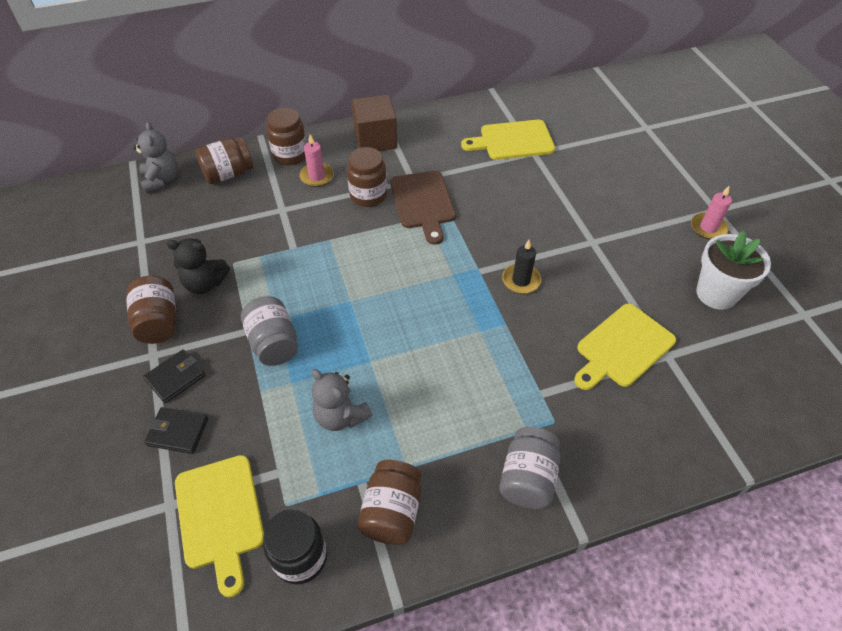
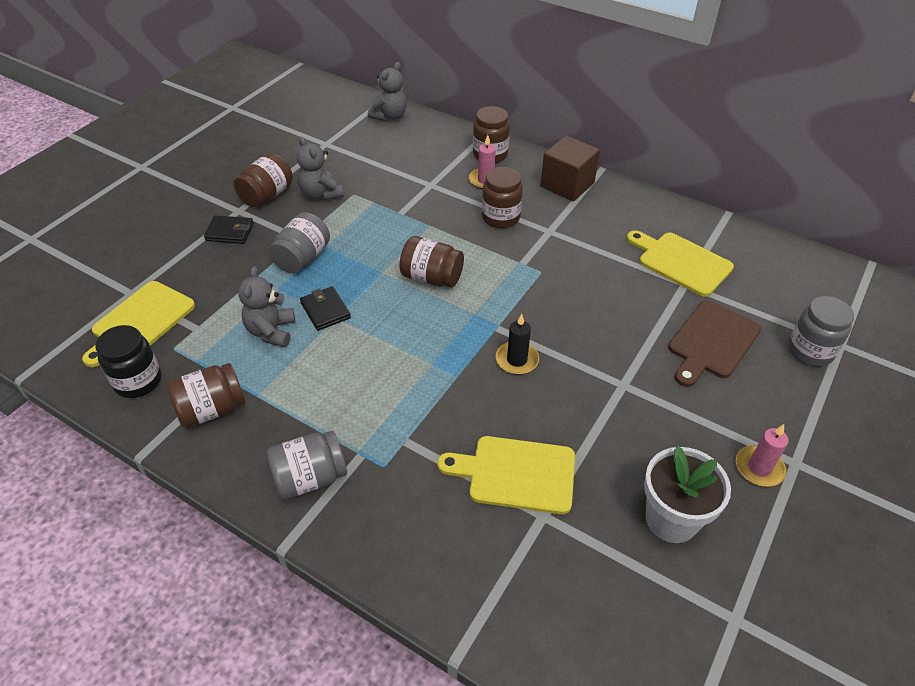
camera: 50 degrees right, 5 degrees down
black wallet [144,407,208,454] -> black wallet moved to [300,286,351,331]
black teddy bear [167,238,230,294] -> grey teddy bear [297,137,344,200]
brown jar [195,137,253,184] -> brown jar moved to [399,236,464,287]
brown cutting board [390,171,456,245] -> brown cutting board moved to [668,300,761,387]
none -> grey jar [788,296,854,367]

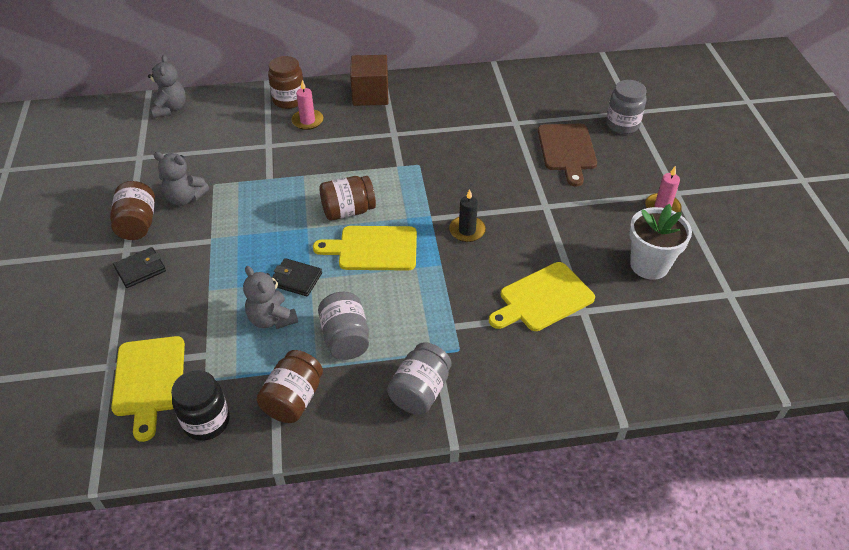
camera: 40 degrees left, 0 degrees up
grey jar [269,212,330,274] -> grey jar moved to [318,292,369,360]
brown jar [482,167,523,228] -> none
yellow cutting board [627,230,734,297] -> yellow cutting board moved to [313,226,417,271]

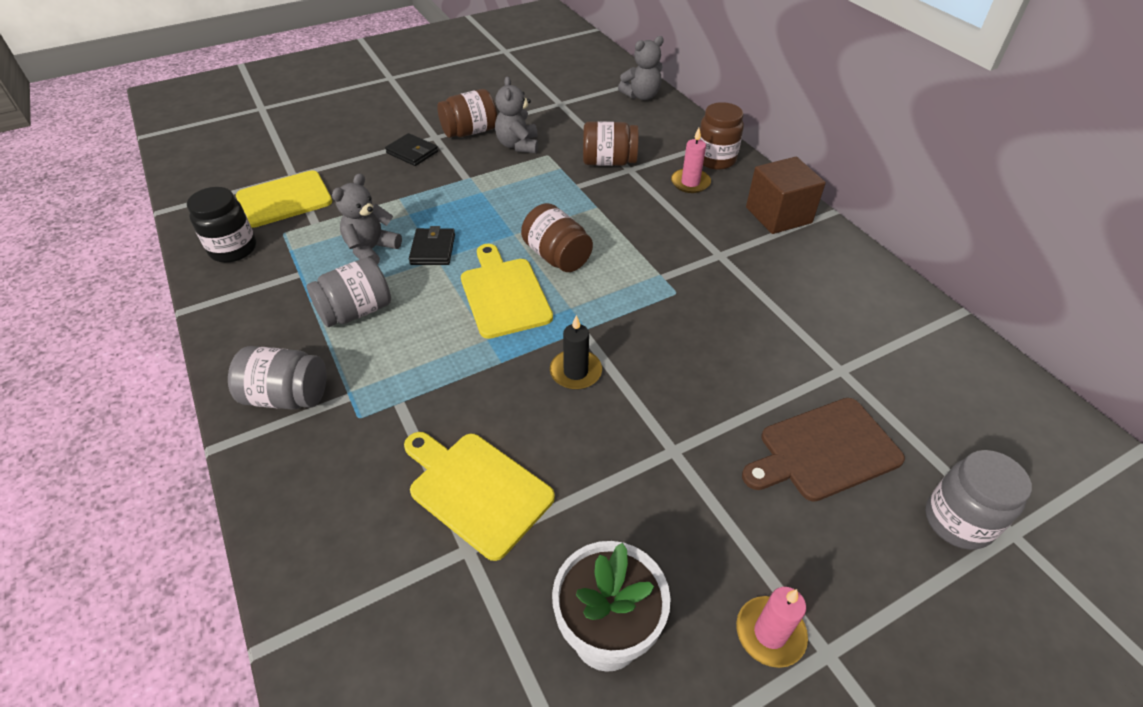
camera: 70 degrees right, 0 degrees up
brown jar [257,350,323,423] -> brown jar moved to [583,121,639,166]

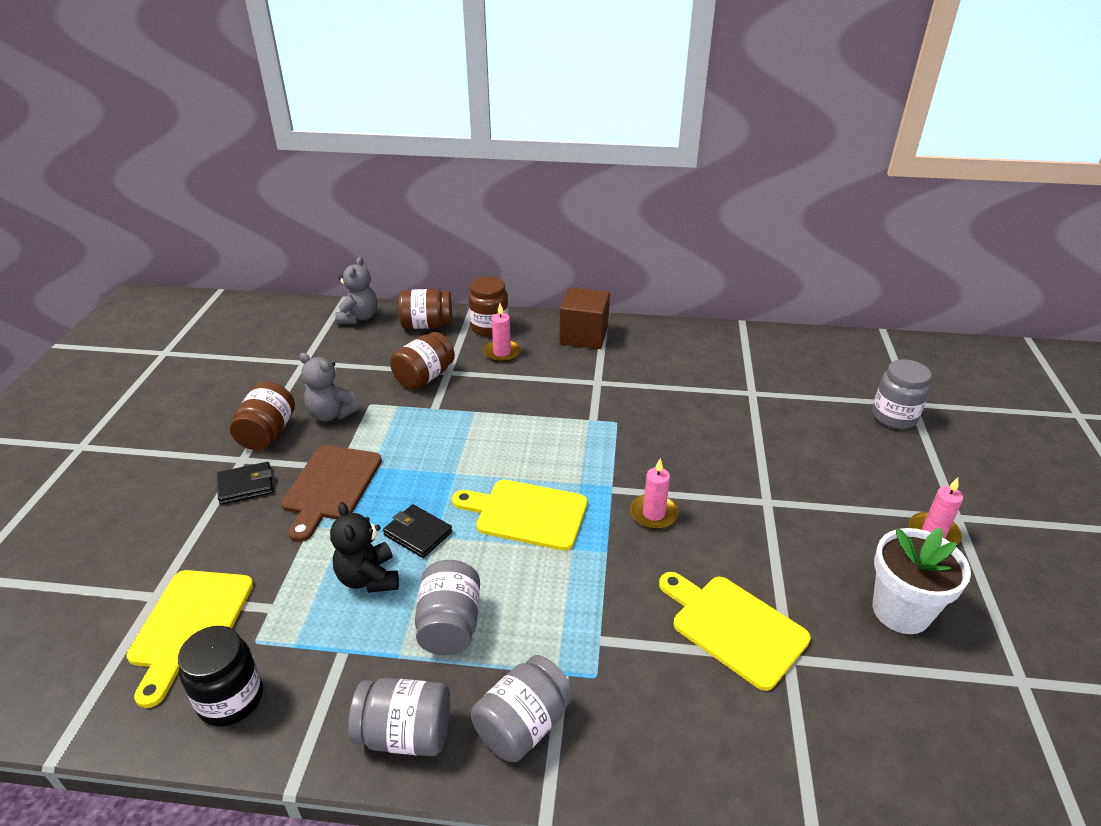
camera: 55 degrees left, 10 degrees down
grey teddy bear [332,173,402,265] -> black teddy bear [330,502,399,593]
yellow cutting board [404,432,555,561] -> yellow cutting board turned 60 degrees clockwise [659,572,811,691]
brown jar [521,203,593,272] -> brown jar moved to [398,289,452,329]
black candle [550,315,602,390] -> pink candle [630,458,679,529]
brown cutting board [742,398,905,502] -> brown cutting board moved to [281,445,382,542]
none -> grey jar [348,678,450,756]

